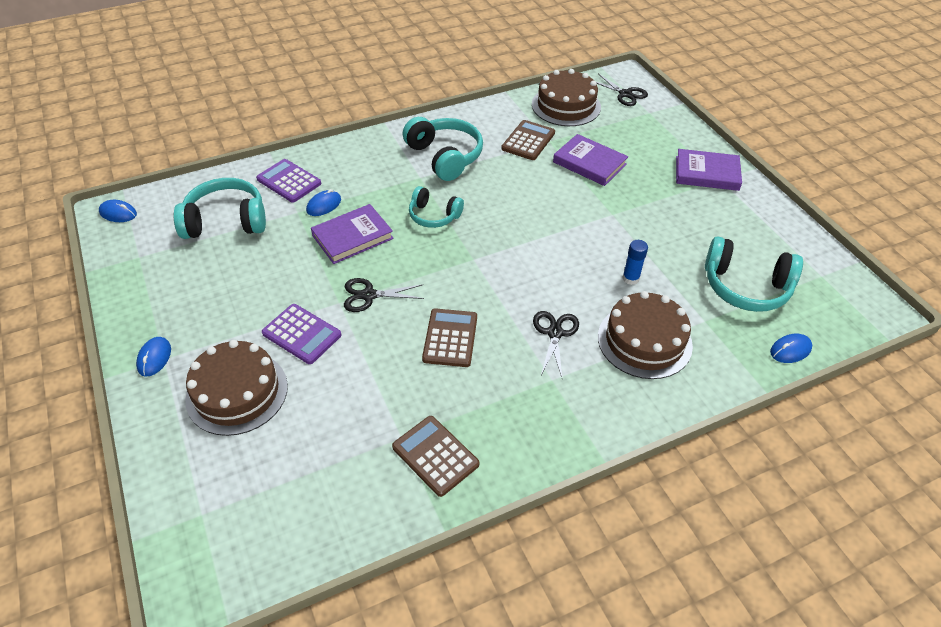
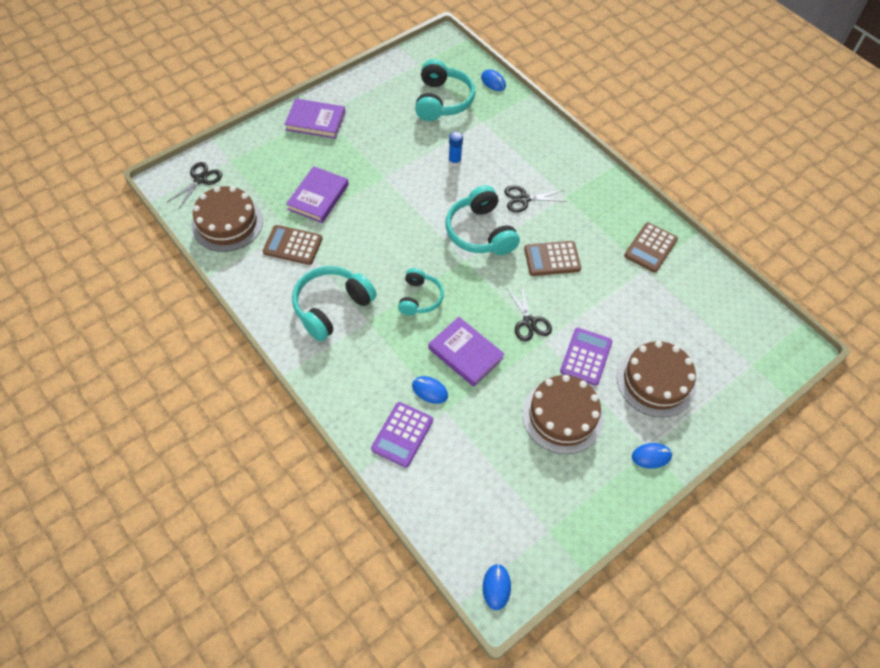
camera: 105 degrees left, 10 degrees up
turquoise headphones [174,178,266,239] -> turquoise headphones moved to [445,185,520,255]
brown cake [598,291,693,379] -> brown cake moved to [522,375,603,454]
purple book [676,149,742,191] -> purple book turned 75 degrees counterclockwise [284,98,345,139]

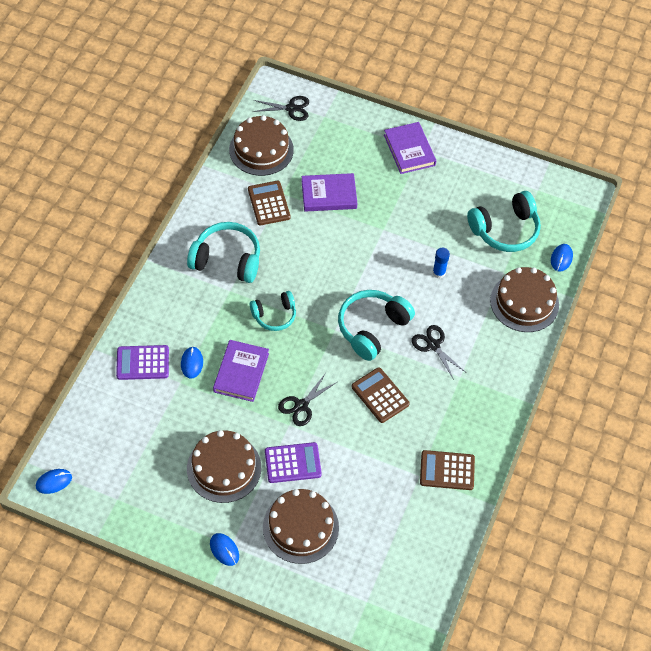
camera: 60 degrees right, 0 degrees up
none -> brown cake [490,267,559,332]

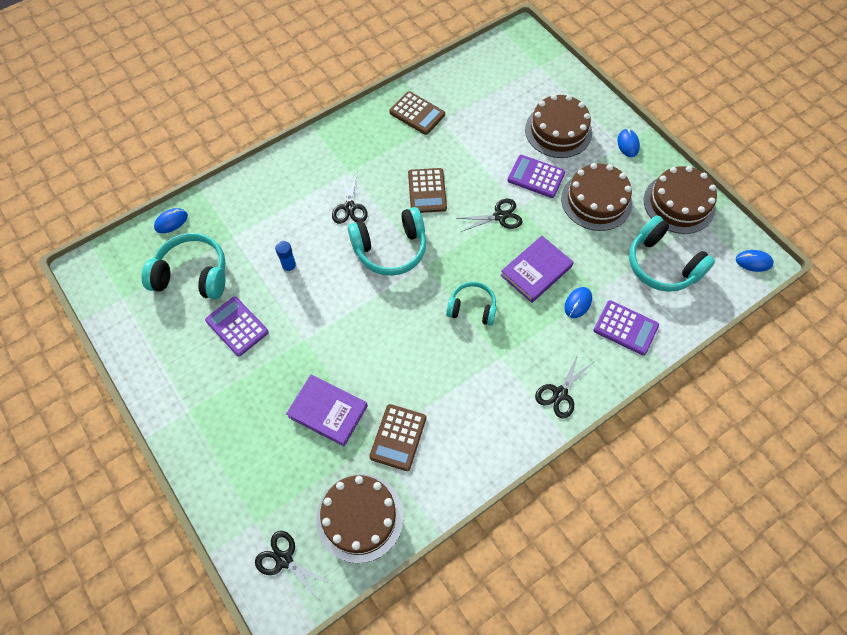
camera: 145 degrees left, 5 degrees up
turquoise headphones [187,222,260,283] -> turquoise headphones moved to [629,215,715,292]
purple book [384,122,436,174] -> none
brown cake [490,267,559,332] -> brown cake moved to [644,166,717,234]
none -> purple calculator [205,296,269,356]
none -> black scissors [535,353,592,419]

